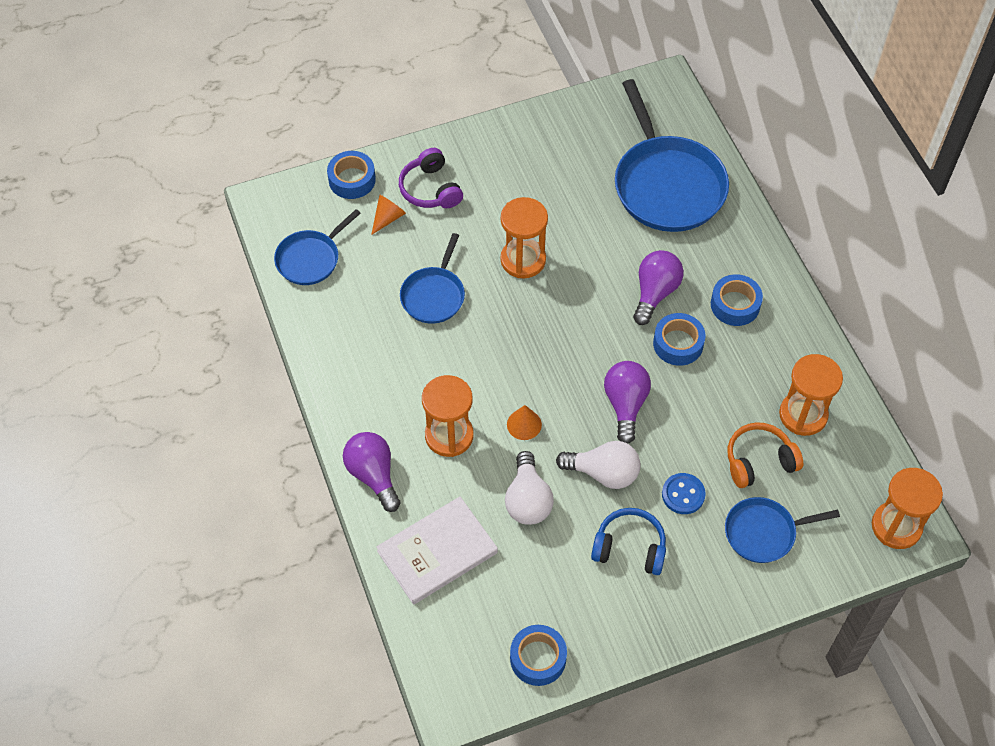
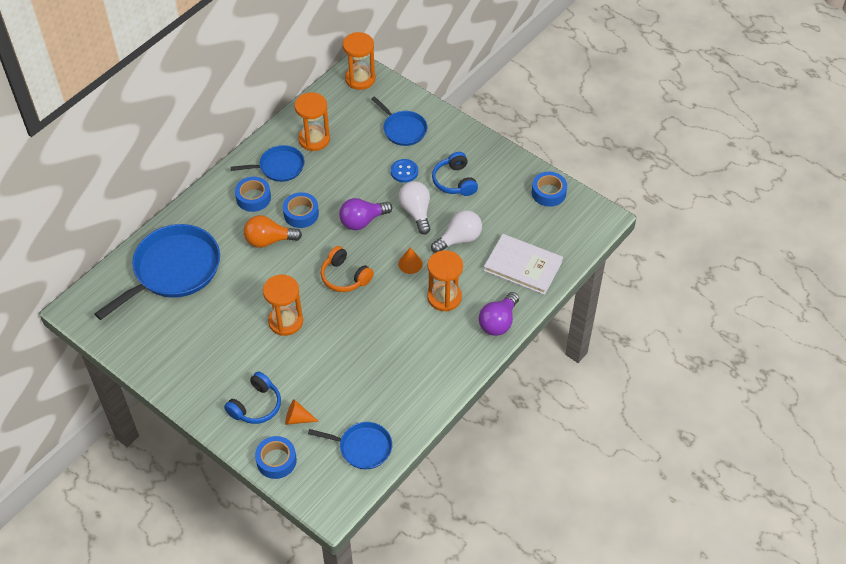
camera: 120 degrees left, 5 degrees down
purple headphones [399,148,463,208] -> blue headphones [224,371,281,424]
blue pan [400,233,465,324] -> blue pan moved to [231,145,305,182]
purple light bulb [633,250,684,325] -> orange light bulb [244,215,302,248]
orange headphones [728,422,803,488] -> orange headphones moved to [321,246,374,292]

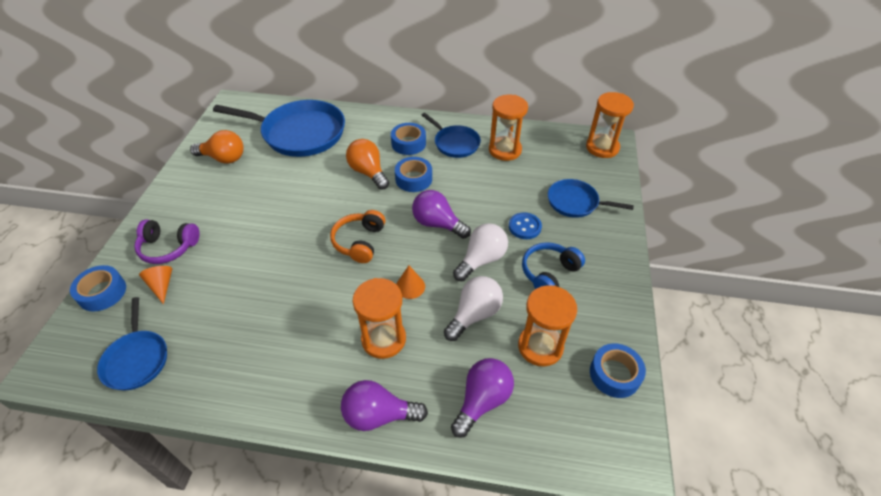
camera: 60 degrees right, 5 degrees down
blue headphones [224,371,281,424] -> purple headphones [134,220,199,264]
orange hourglass [263,274,303,336] -> orange hourglass moved to [518,285,577,367]
blue pan [372,96,427,146] -> blue pan turned 90 degrees clockwise [548,179,634,218]
white light bulb [431,210,482,253] -> white light bulb turned 75 degrees counterclockwise [444,276,503,341]
white book [484,234,563,295] -> purple light bulb [451,358,514,438]
none -> orange light bulb [190,130,244,164]

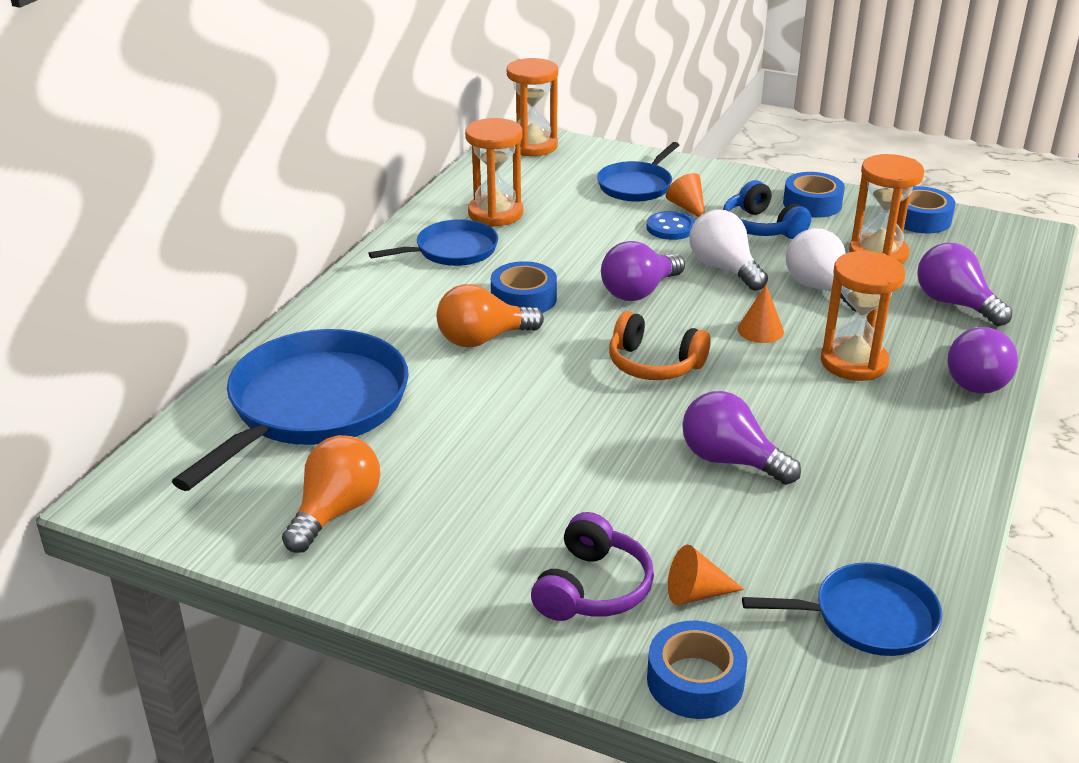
camera: 75 degrees left, 15 degrees down
blue tape [391,123,426,155] -> blue tape moved to [783,172,845,218]
none -> orange cone [666,173,705,217]
none -> purple light bulb [682,391,801,485]

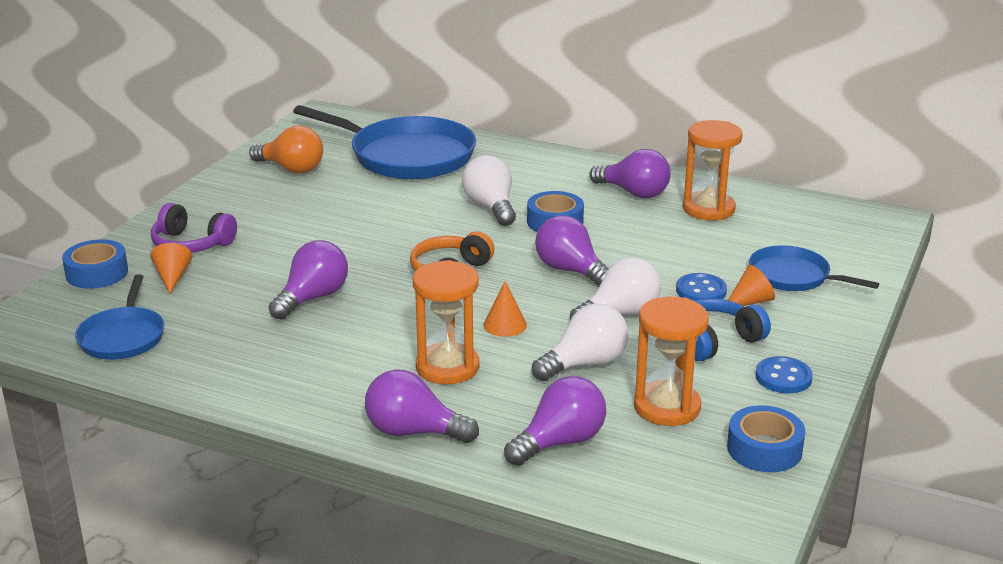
camera: 90 degrees right, 5 degrees down
blue pan [368,219,498,266] -> purple light bulb [589,149,671,198]
orange light bulb [437,284,544,347] -> white light bulb [462,155,516,226]
orange hourglass [507,58,558,156] -> none
blue tape [783,172,845,218] -> blue button [755,356,813,393]

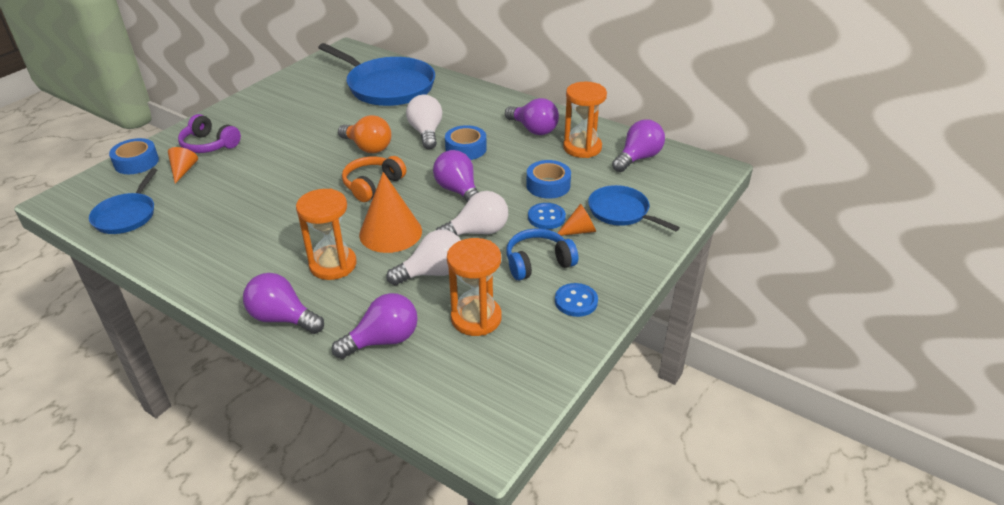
camera: 10 degrees right, 10 degrees up
orange light bulb [249,126,323,174] -> orange light bulb moved to [338,115,392,153]
purple light bulb [269,240,348,320] -> purple light bulb moved to [612,119,665,172]
orange cone [483,281,527,337] -> orange cone [359,172,422,253], size x1.95
blue tape [727,405,805,472] -> blue tape moved to [526,160,571,199]

